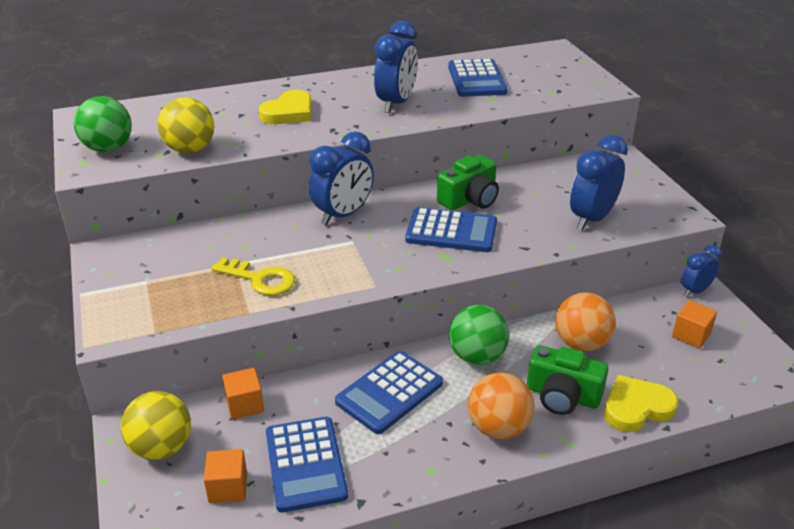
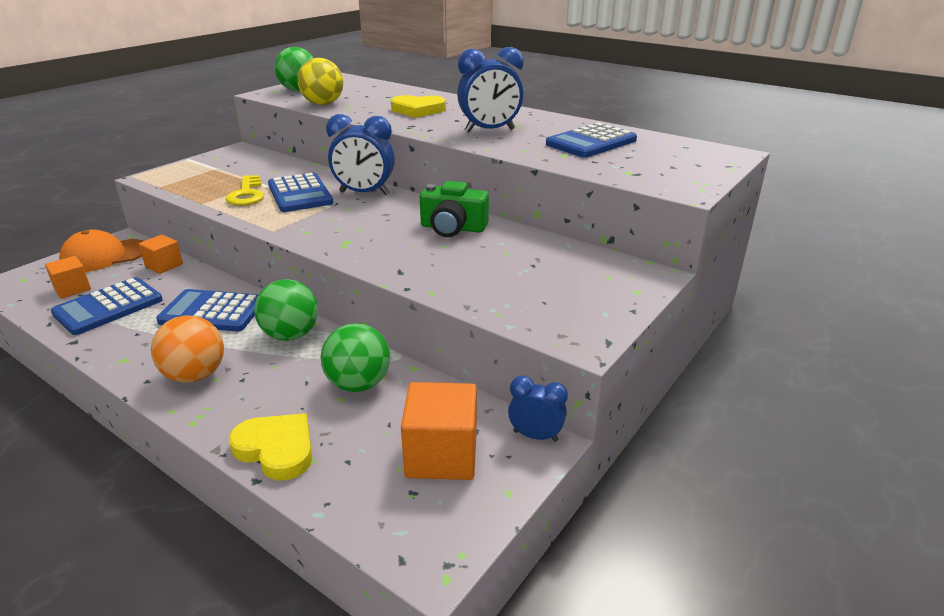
camera: 55 degrees right, 5 degrees down
yellow ball [121,391,191,460] -> orange cap [59,230,143,272]
blue calculator [405,207,497,252] -> blue calculator moved to [268,173,333,212]
green camera [527,345,608,415] -> none
orange ball [555,292,616,351] -> green ball [321,323,390,392]
blue clock [570,134,628,230] -> none
orange cube [672,300,717,349] -> orange cube [401,382,477,480], size x1.68

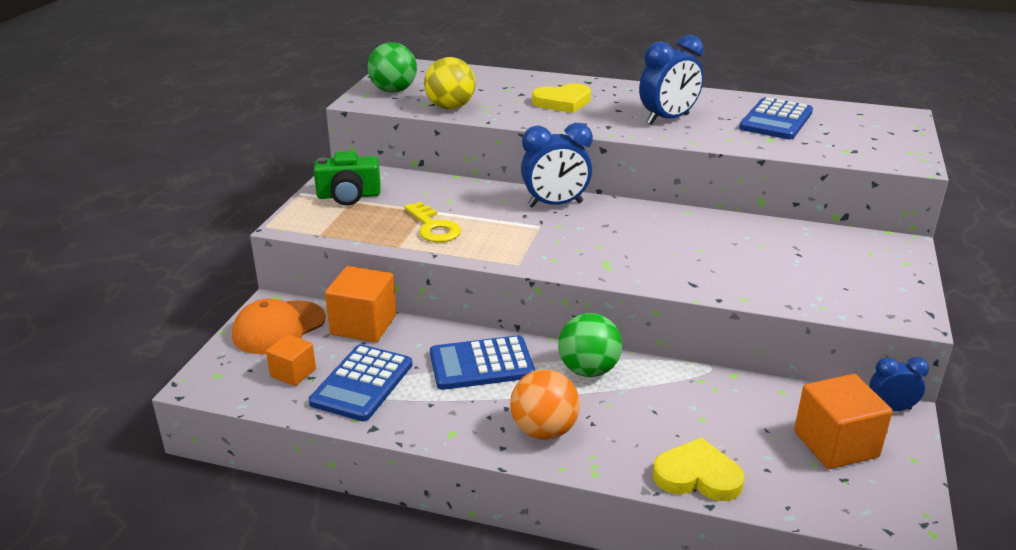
camera: 20 degrees left, 0 degrees up
orange cube [139,234,183,274] -> orange cube [325,266,396,342], size x1.68
blue calculator [268,173,333,212] -> none
green ball [321,323,390,392] -> none
green camera [420,181,489,237] -> green camera moved to [313,151,381,206]

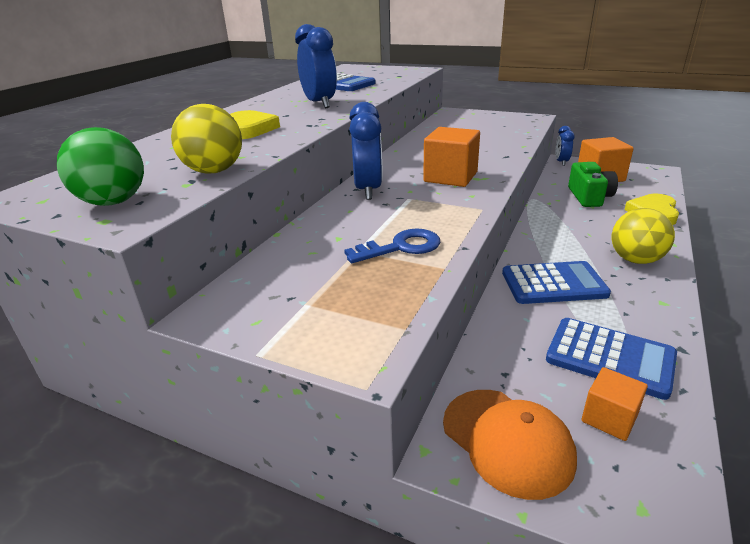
camera: 80 degrees left, 0 degrees up
green camera [313,151,381,206] -> green camera moved to [568,162,618,207]
orange cube [325,266,396,342] -> orange cube moved to [423,127,480,187]
yellow key [404,202,461,242] -> blue key [344,228,440,263]
blue calculator [430,335,535,390] -> blue calculator turned 90 degrees counterclockwise [502,261,611,304]
orange ball [510,369,580,440] -> yellow ball [612,208,675,264]
green ball [558,313,622,377] -> none

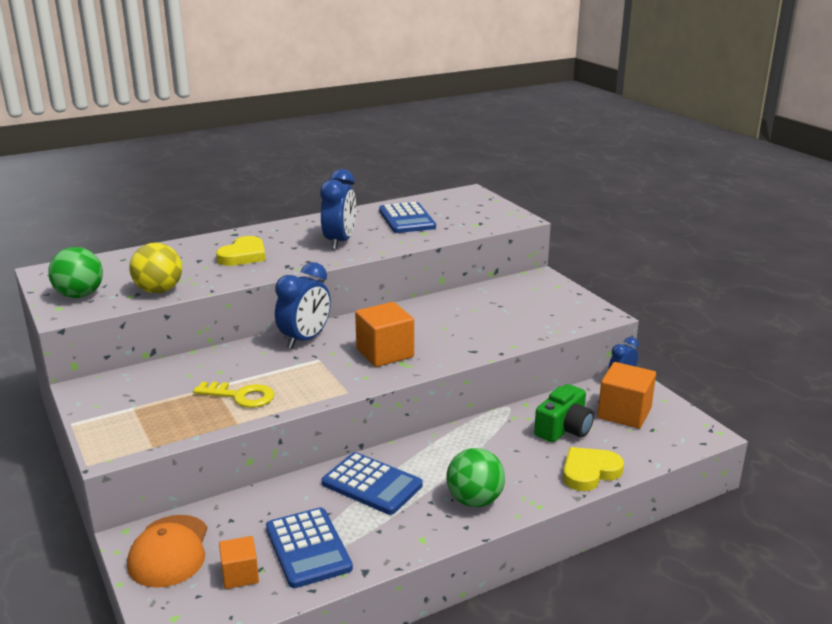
camera: 35 degrees right, 5 degrees down
blue key [344,228,440,263] -> yellow key [193,382,274,408]
yellow ball [612,208,675,264] -> green ball [446,448,505,507]

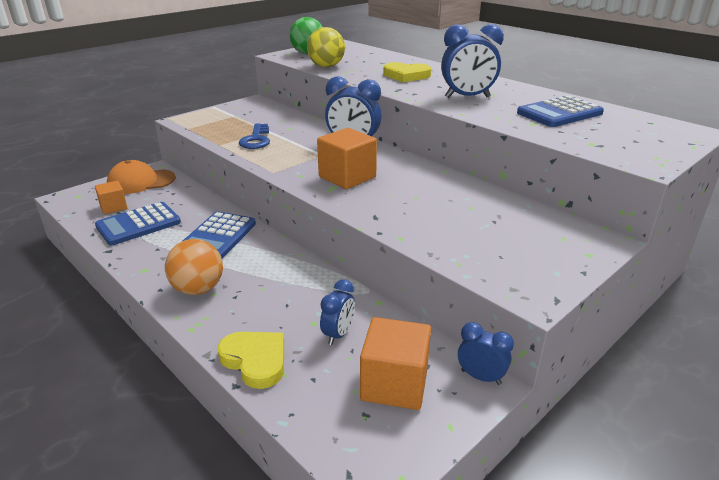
camera: 75 degrees right, 5 degrees up
yellow key [193,382,274,408] -> blue key [239,123,270,149]
green ball [446,448,505,507] -> orange ball [165,239,223,295]
green camera [534,384,594,442] -> blue clock [320,279,355,345]

